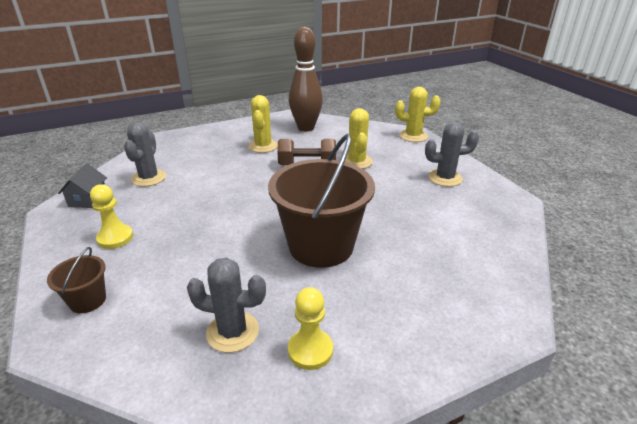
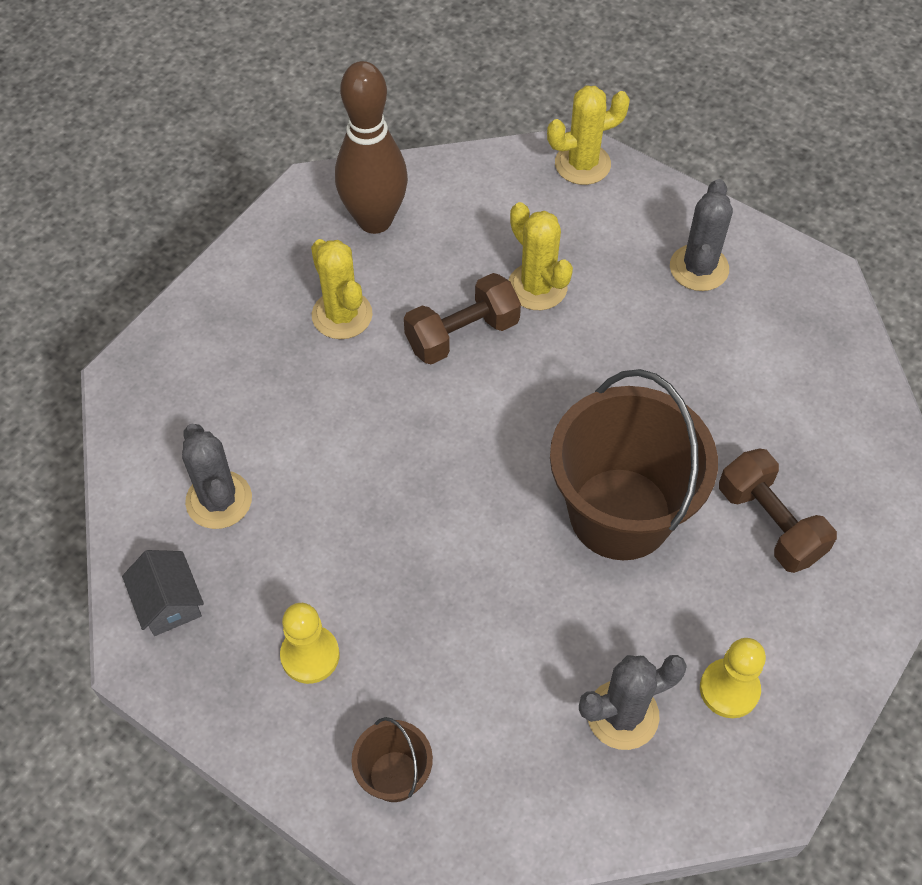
camera: 30 degrees left, 25 degrees up
grey cactus [425,122,479,187] -> grey cactus turned 45 degrees counterclockwise [670,179,733,291]
none -> brown dumbbell [719,448,837,573]

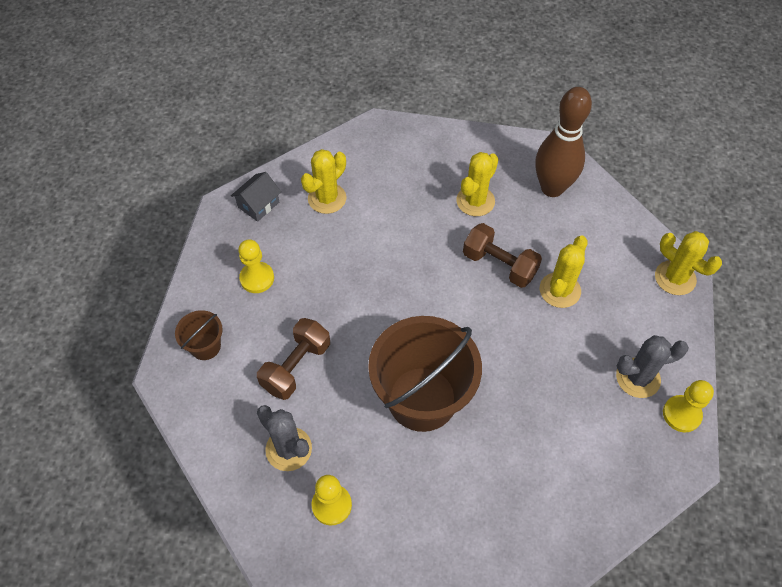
camera: 65 degrees right, 0 degrees up
grey cactus [182,424,252,529] -> yellow cactus [301,149,347,214]
brown dumbbell [719,448,837,573] -> brown dumbbell moved to [257,318,330,400]
none -> yellow pawn [663,380,714,432]

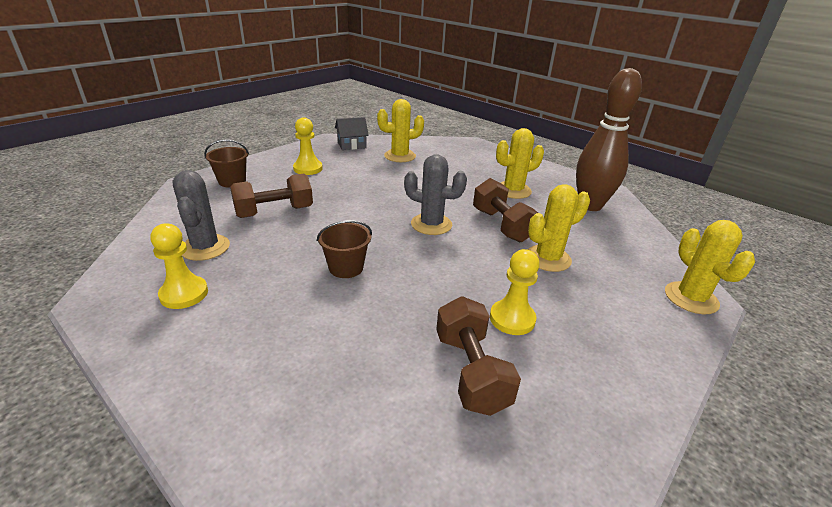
camera: 30 degrees right, 25 degrees down
brown bucket [368,316,482,432] -> brown bucket [317,220,372,278], size x0.45
grey cactus [616,335,689,398] -> grey cactus moved to [404,154,467,235]
yellow pawn [663,380,714,432] -> yellow pawn moved to [490,249,540,335]
none -> brown dumbbell [436,296,521,416]

